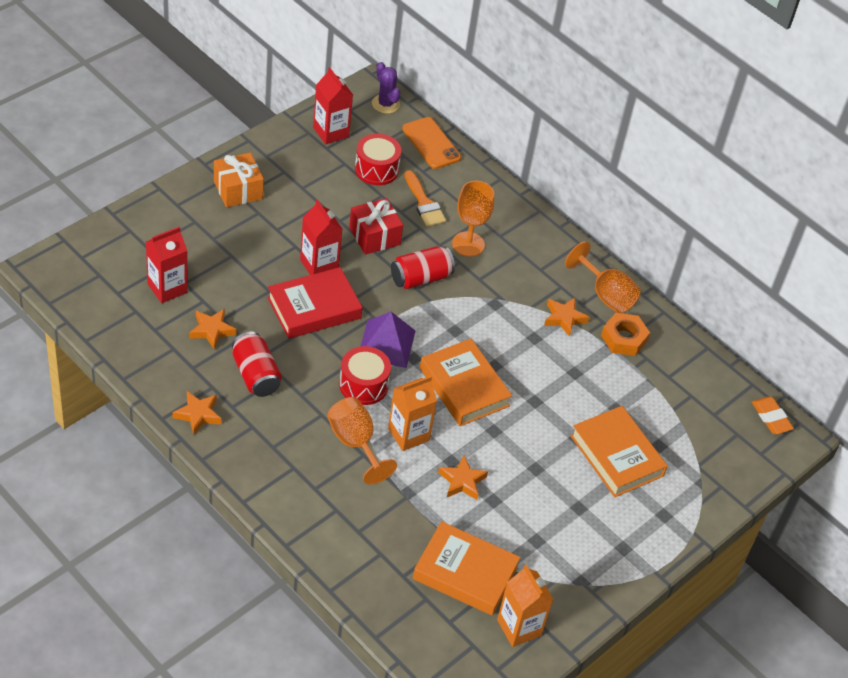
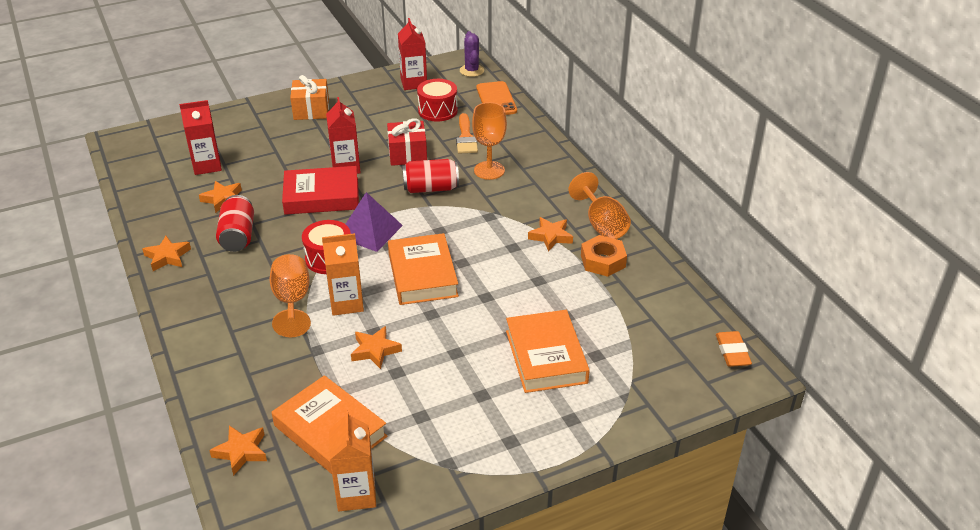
camera: 25 degrees right, 10 degrees down
none -> orange star [209,426,267,476]

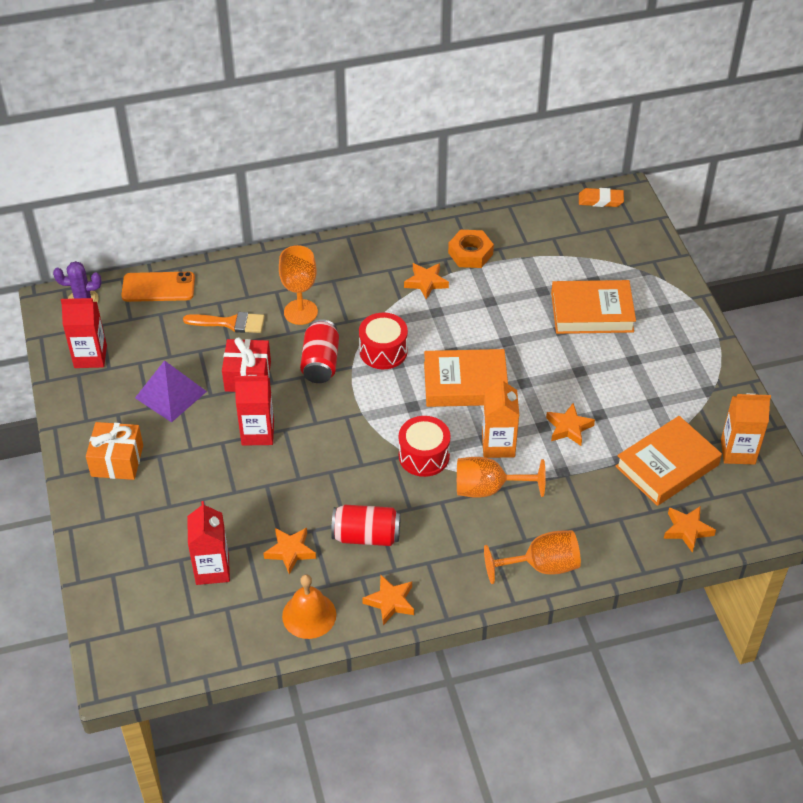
camera: 80 degrees left, 10 degrees up
red book [282,166,359,215] -> none
purple pyramid [346,192,403,252] -> purple pyramid moved to [135,360,207,422]
red drum [417,79,458,121] -> red drum moved to [359,313,408,369]
orange goblet [568,172,631,239] -> orange goblet moved to [484,530,581,584]
none -> orange bell [282,574,336,639]

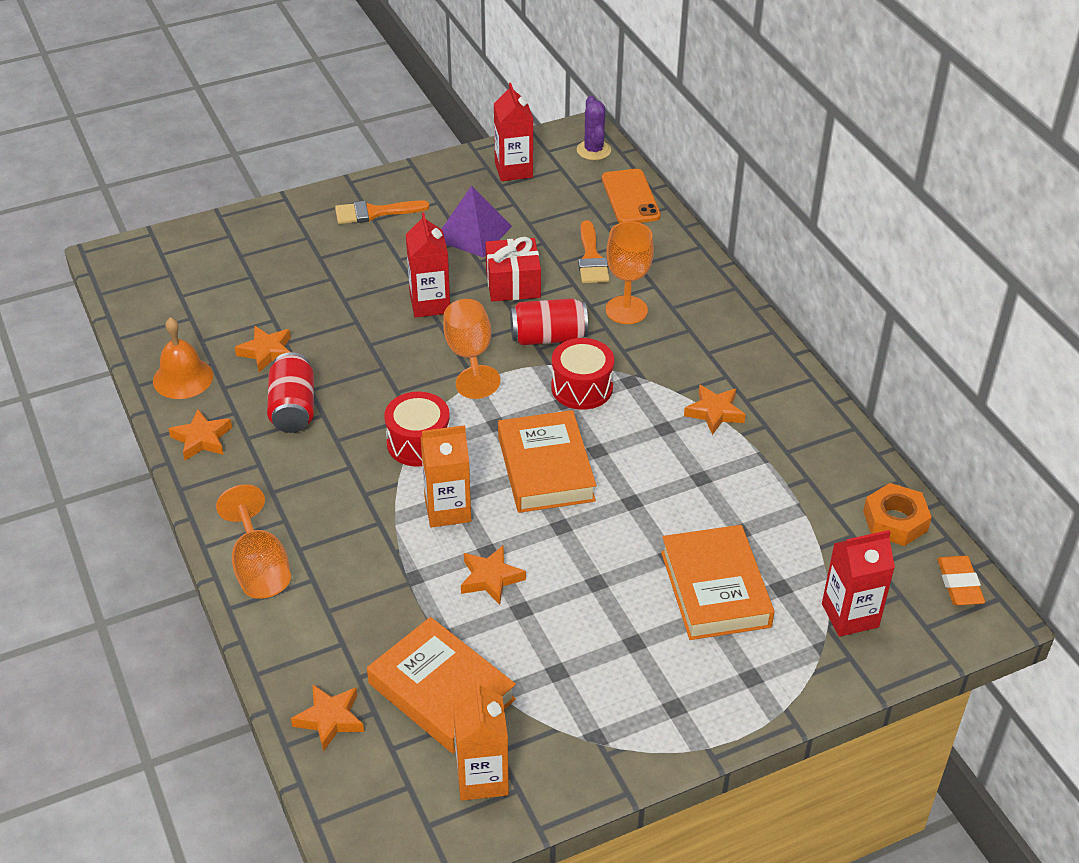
camera: 80 degrees right, 5 degrees down
orange gift [86,422,143,480] -> orange brush [335,200,430,224]
red carton [187,501,230,585] -> red carton moved to [822,530,895,637]
orange nut [448,230,494,268] -> orange nut moved to [863,483,932,546]
orange goblet [457,457,546,498] -> orange goblet moved to [443,299,501,399]

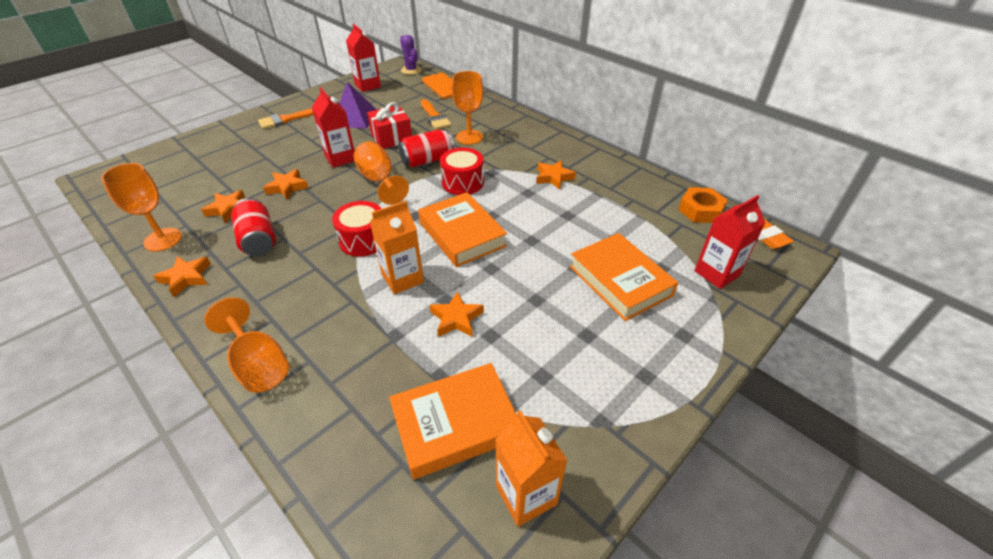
camera: 20 degrees left, 0 degrees up
orange bell [153,317,213,399] -> orange goblet [101,163,182,251]
orange star [291,684,364,752] -> orange star moved to [263,169,309,200]
orange book [367,617,516,753] -> orange book turned 45 degrees counterclockwise [389,363,517,480]

